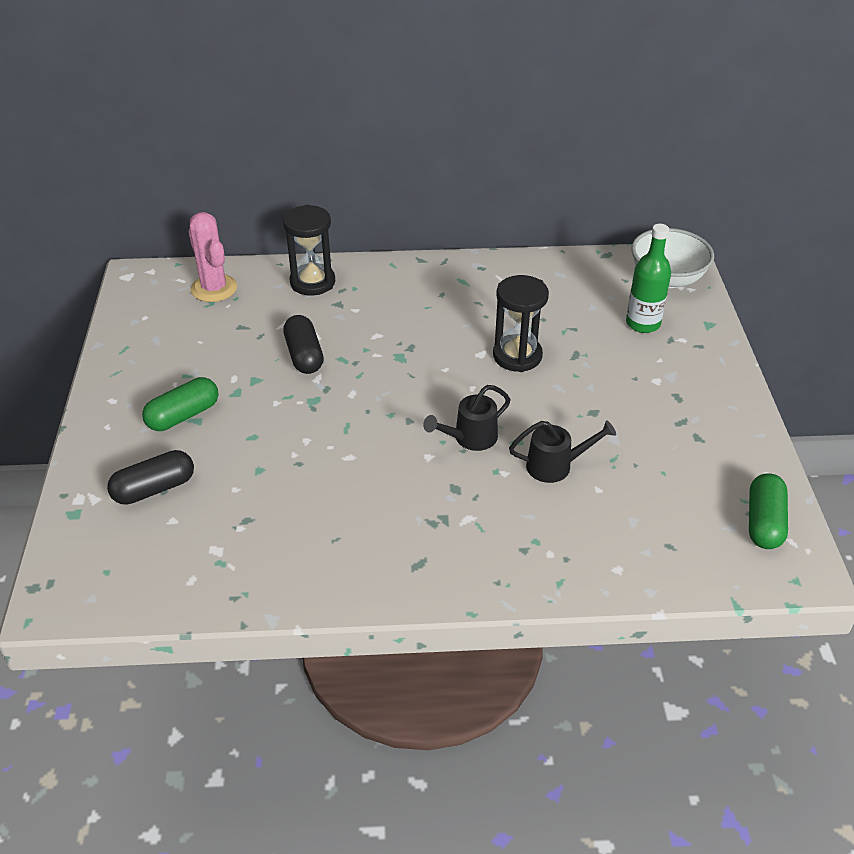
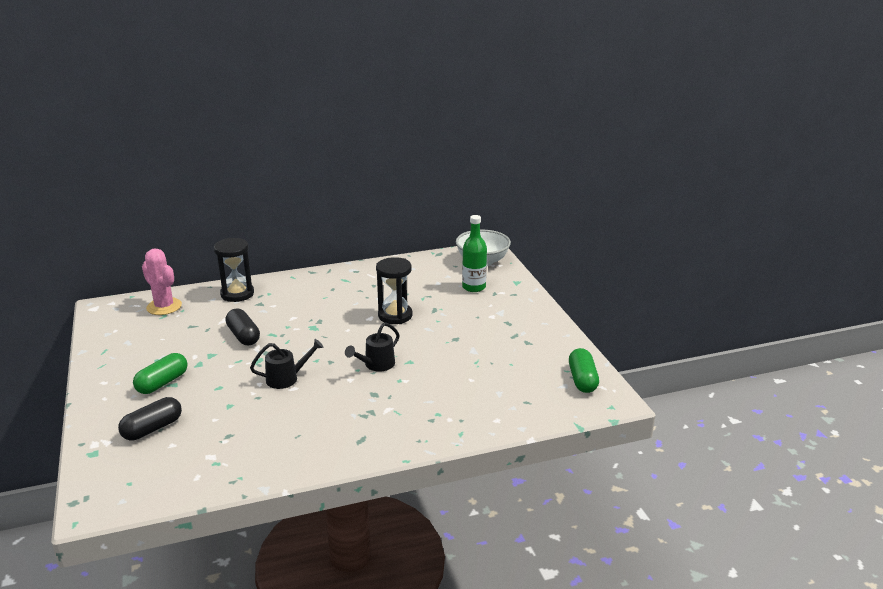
camera: 15 degrees left, 15 degrees down
black watering can [509,420,616,483] -> black watering can moved to [250,339,324,389]

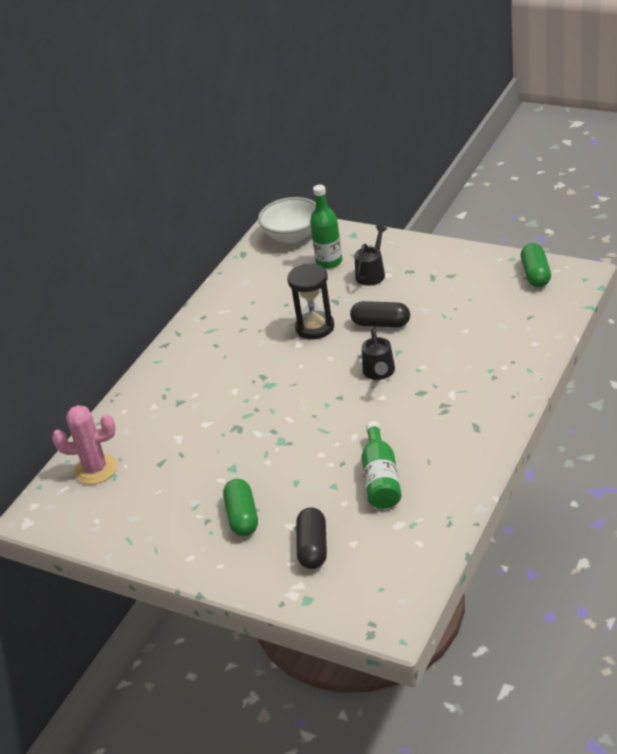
camera: 40 degrees left, 10 degrees up
black hourglass [214,238,254,302] -> none
black capsule [225,308,260,345] -> black capsule moved to [350,301,410,327]
black watering can [250,339,324,389] -> black watering can moved to [354,226,387,286]
green capsule [569,348,599,393] -> green capsule turned 45 degrees clockwise [521,243,551,287]
none -> green bottle [361,421,401,509]

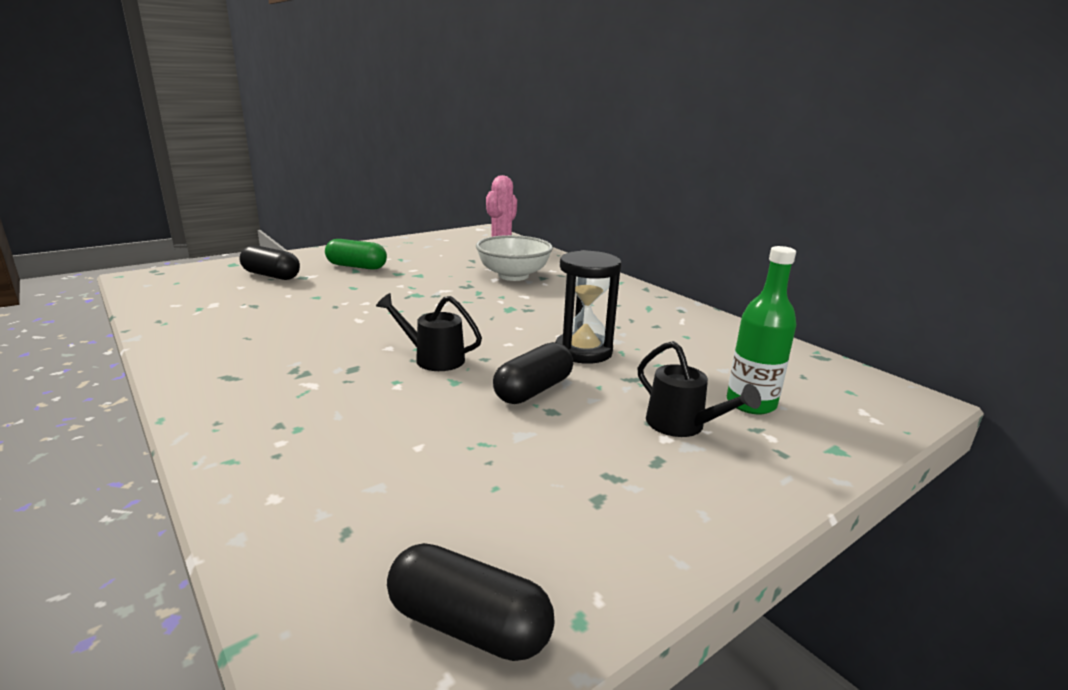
camera: 110 degrees right, 15 degrees down
white bowl [258,197,316,243] -> white bowl moved to [476,235,553,281]
green bottle [361,421,401,509] -> none
green capsule [521,243,551,287] -> black capsule [387,543,555,661]

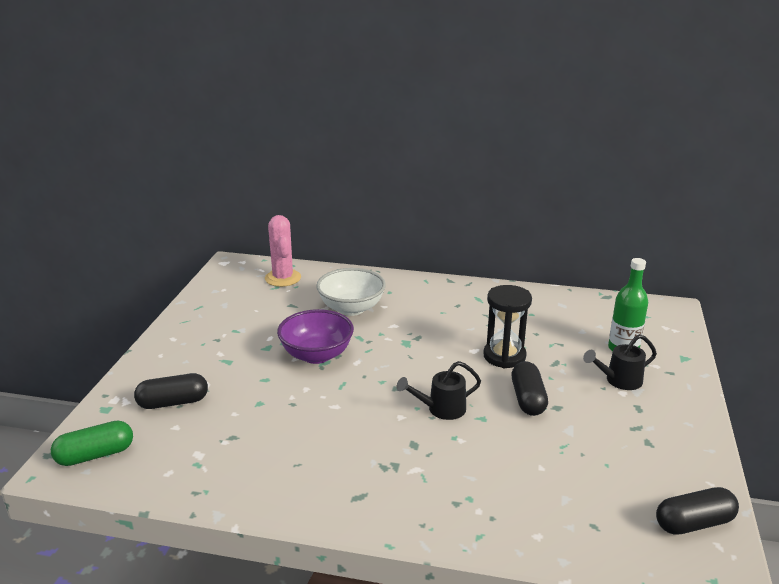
camera: 40 degrees left, 5 degrees up
green capsule [325,239,387,270] -> green capsule moved to [51,421,133,466]
black watering can [637,341,761,437] -> black watering can turned 150 degrees clockwise [583,334,657,390]
none -> purple bowl [277,309,354,364]

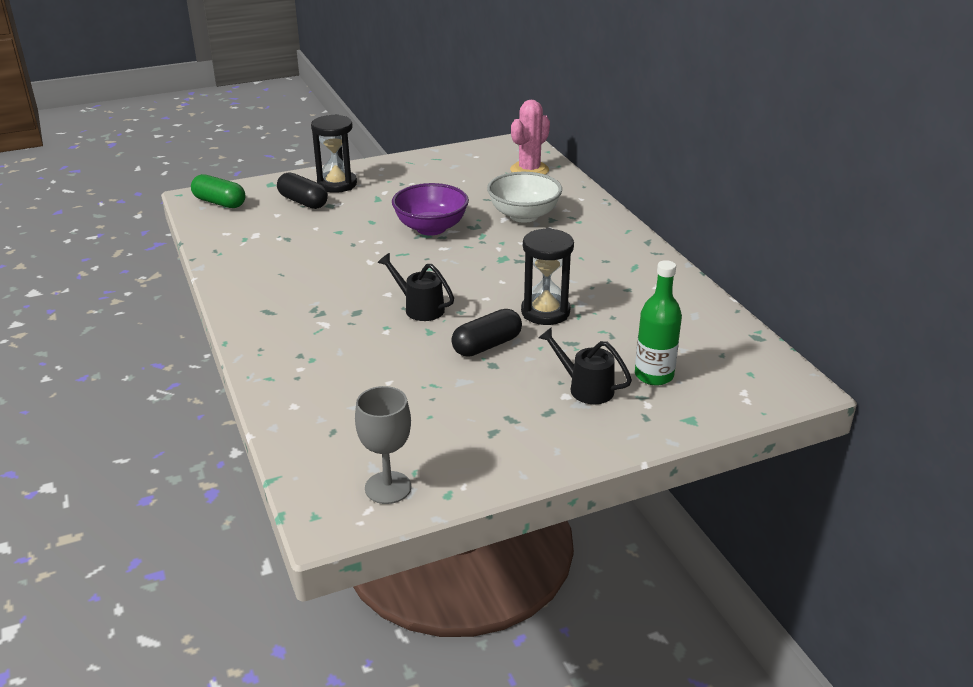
camera: 55 degrees right, 5 degrees up
black capsule [656,487,739,535] -> grey goblet [355,386,411,504]
none -> black hourglass [311,114,357,193]

